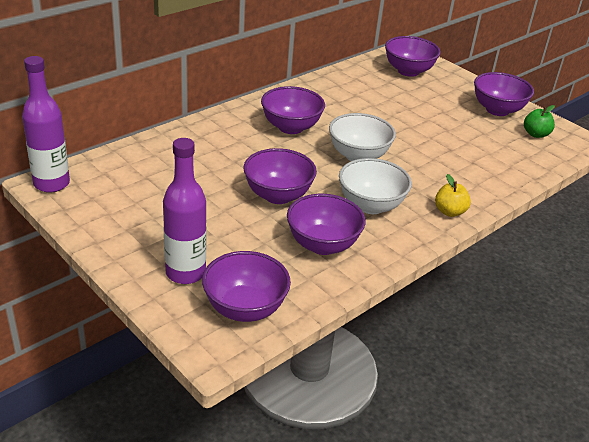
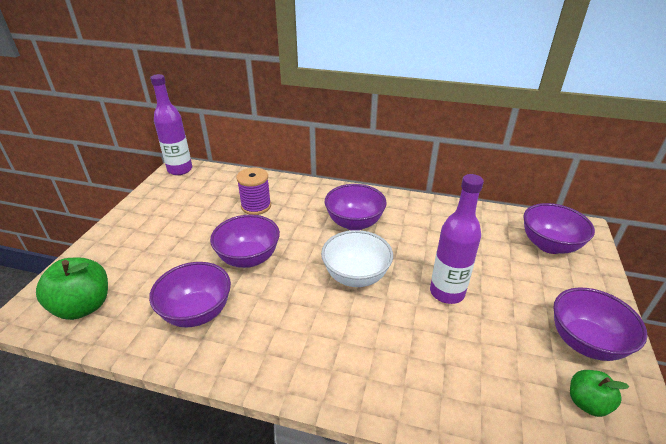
camera: 60 degrees right, 0 degrees up
purple bottle [163,138,206,284] -> purple bottle moved to [430,174,484,304]
purple bowl [202,251,291,322] -> green apple [36,258,108,320]
white bowl [339,158,412,214] -> none
yellow apple [435,174,471,217] -> none
none -> purple spool [236,167,271,215]

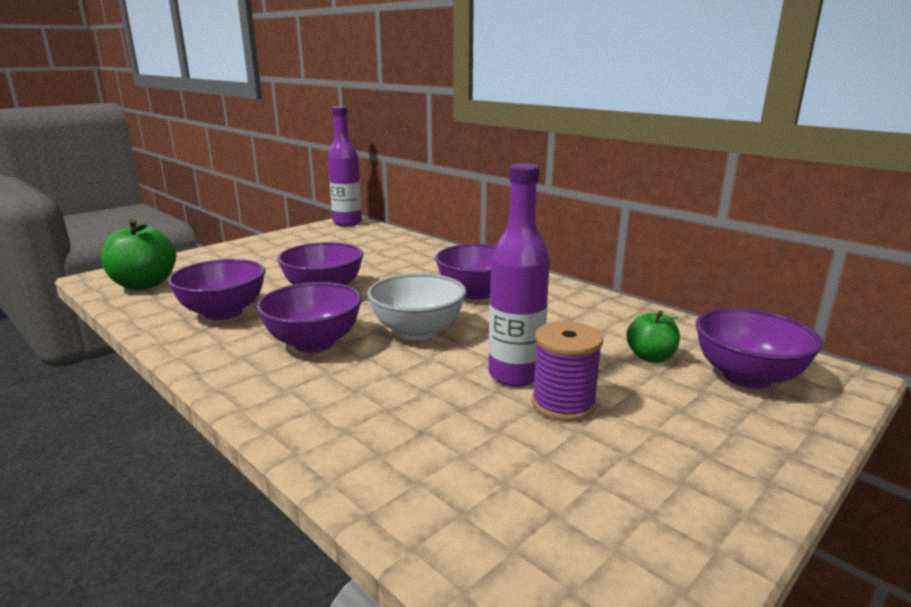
camera: 30 degrees right, 15 degrees down
purple spool [236,167,271,215] -> purple spool moved to [532,321,603,422]
purple bowl [553,287,647,361] -> purple bowl moved to [256,282,362,353]
green apple [570,370,629,417] -> green apple moved to [626,310,680,362]

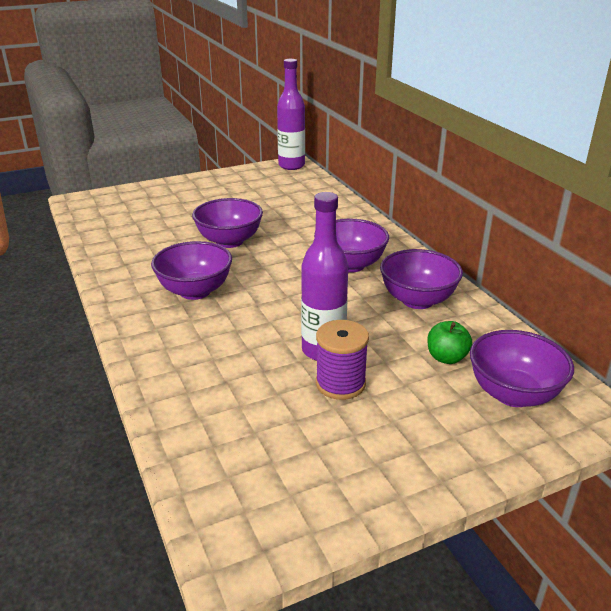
camera: 20 degrees right, 10 degrees up
green apple [101,219,176,290] -> none
purple bowl [167,259,265,320] -> purple bowl moved to [380,249,463,309]
white bowl [367,273,466,340] -> none

